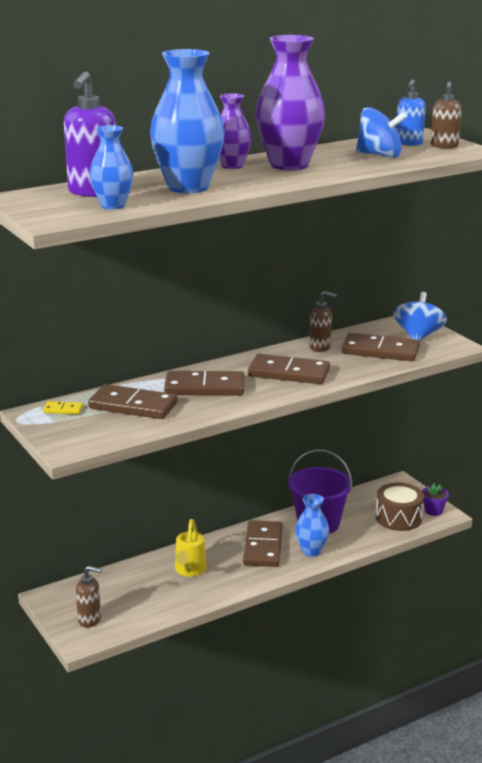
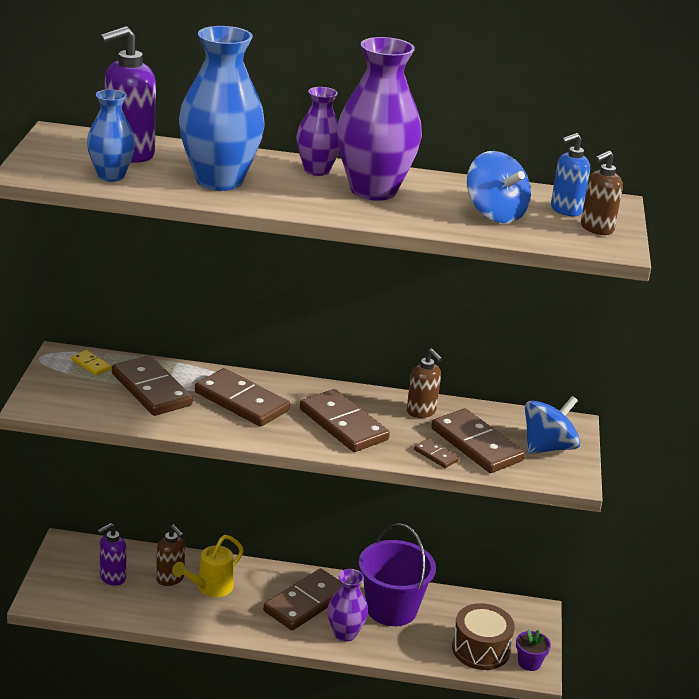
camera: 35 degrees right, 5 degrees up
brown soap dispenser [76,566,102,628] -> brown soap dispenser moved to [156,525,185,586]
blue vase [295,494,329,557] -> purple vase [327,569,368,642]
none -> purple soap dispenser [97,523,126,586]
none -> brown domino [414,439,459,468]

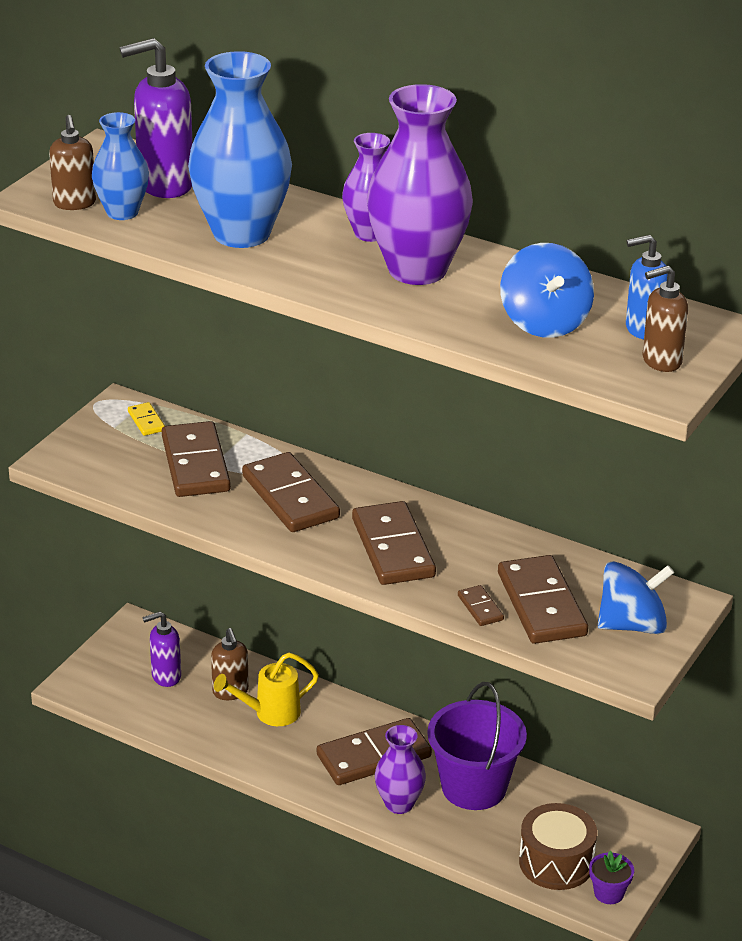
camera: 25 degrees right, 5 degrees up
brown soap dispenser [407,348,442,418] -> brown soap dispenser moved to [49,115,96,210]

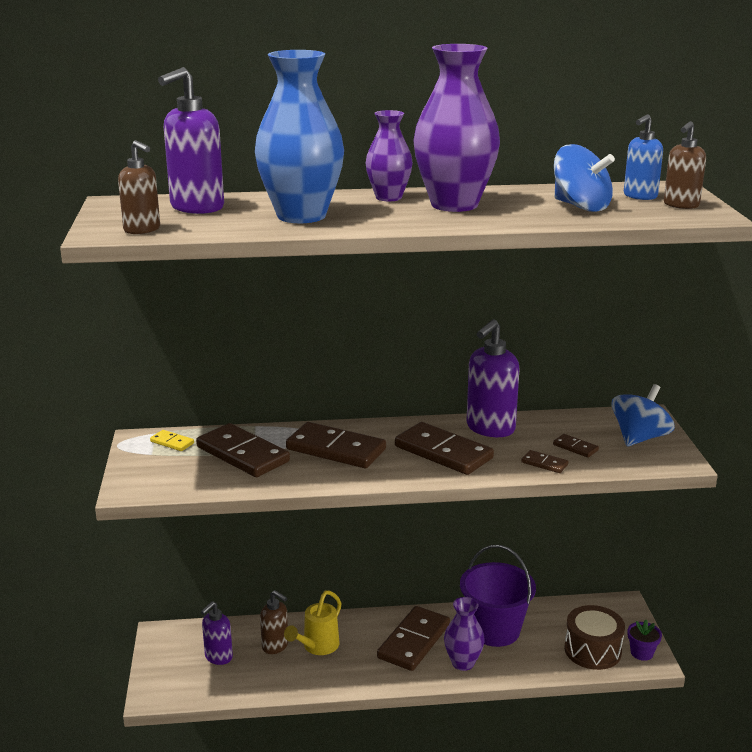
camera: 35 degrees left, 10 degrees down
blue vase [92,112,149,220] -> none
brown domino [498,555,588,644] -> brown domino [553,434,599,458], size x0.45
none -> purple soap dispenser [466,319,520,437]

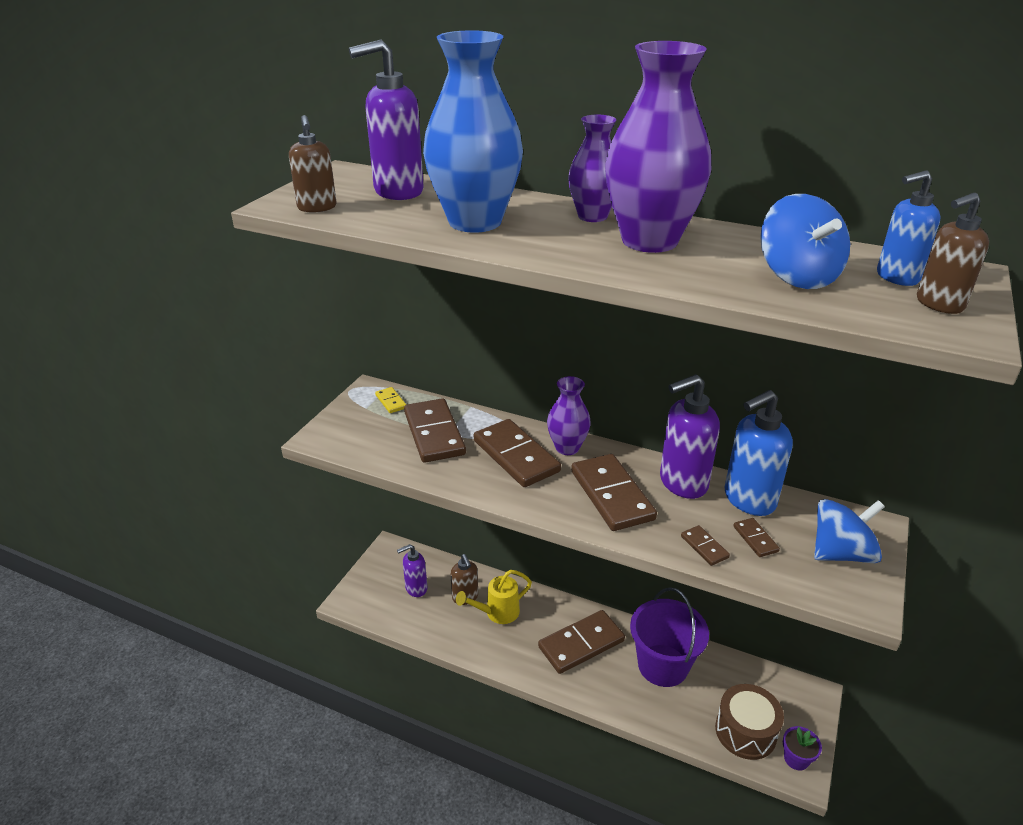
camera: 30 degrees right, 10 degrees up
purple vase [444,597,485,671] -> purple vase moved to [547,376,591,455]
none -> blue soap dispenser [725,390,793,516]

